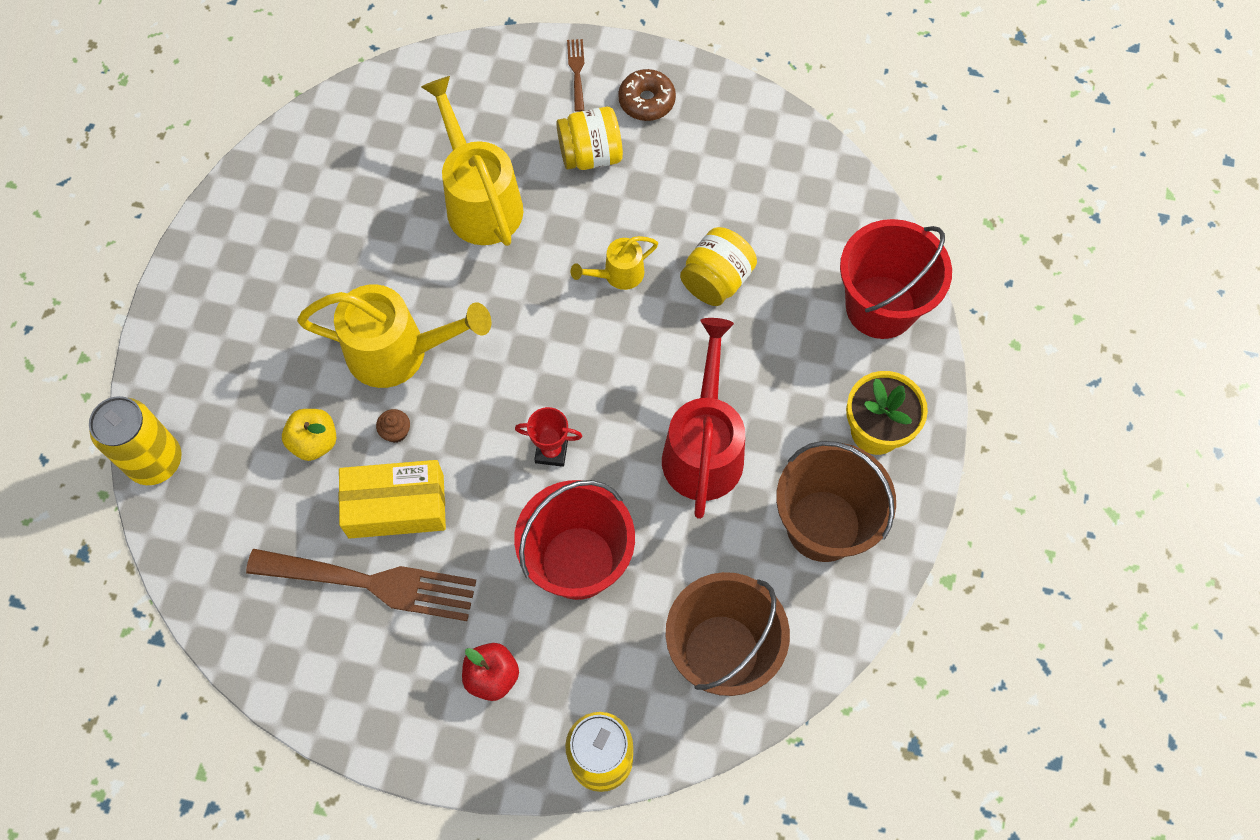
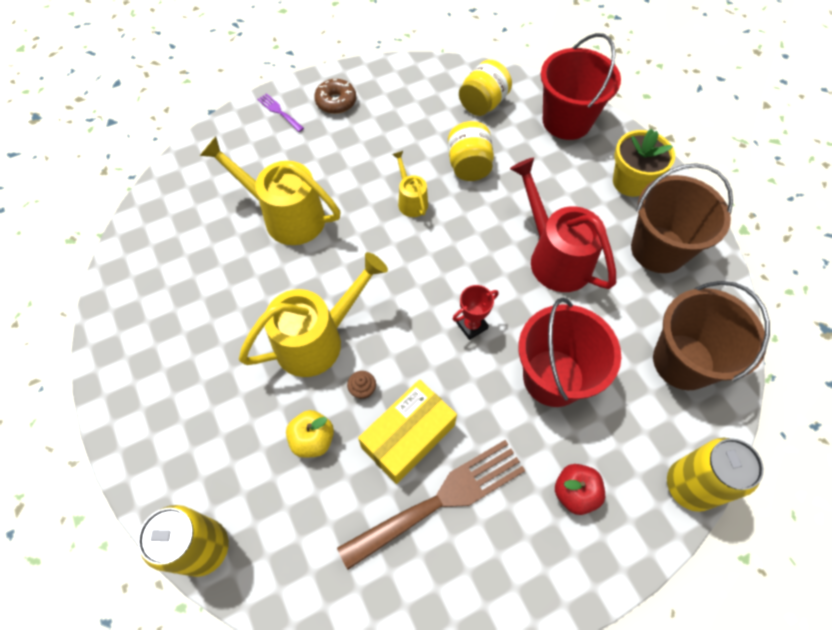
camera: 40 degrees left, 5 degrees down
yellow jar [556,107,623,170] -> yellow jar moved to [459,60,512,116]
brown fork [567,39,584,112] -> purple fork [257,93,304,132]
yellow watering can [571,236,658,290] -> yellow watering can turned 135 degrees clockwise [392,151,428,217]

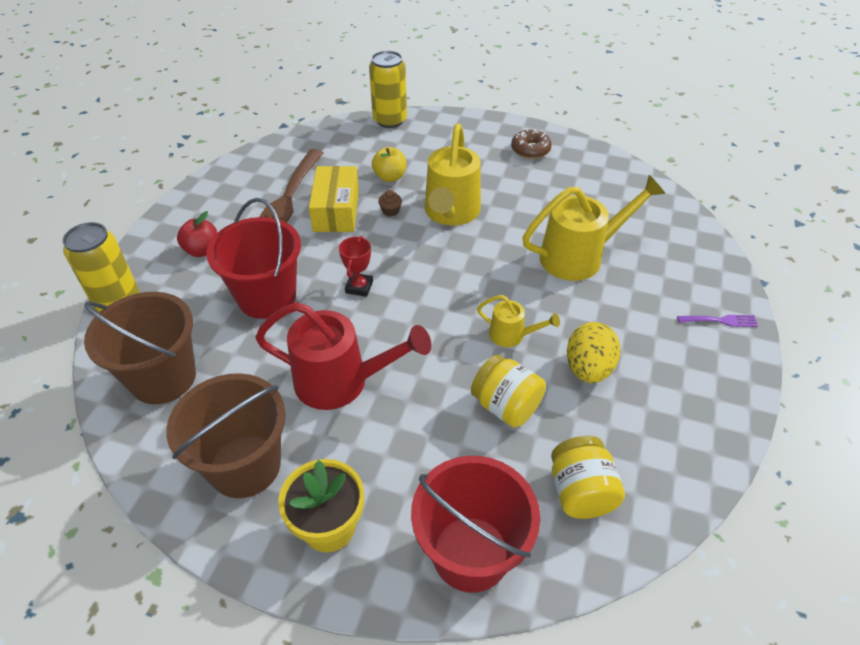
camera: 135 degrees right, 15 degrees down
brown donut [314,79,356,114] -> brown donut moved to [511,129,552,159]
none -> yellow egg [567,322,621,383]

